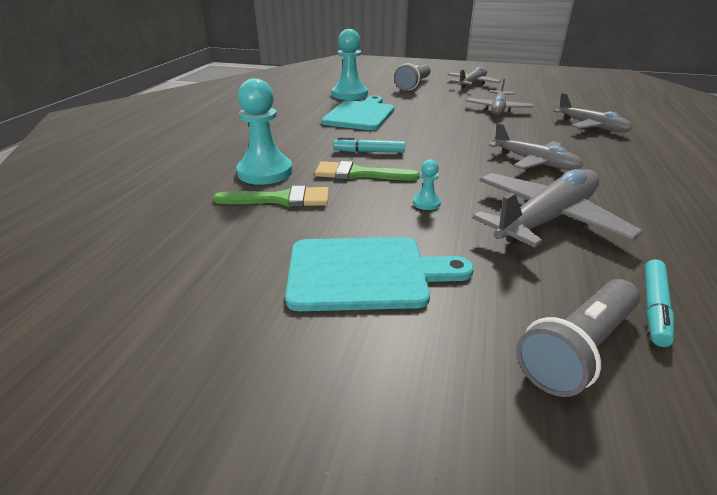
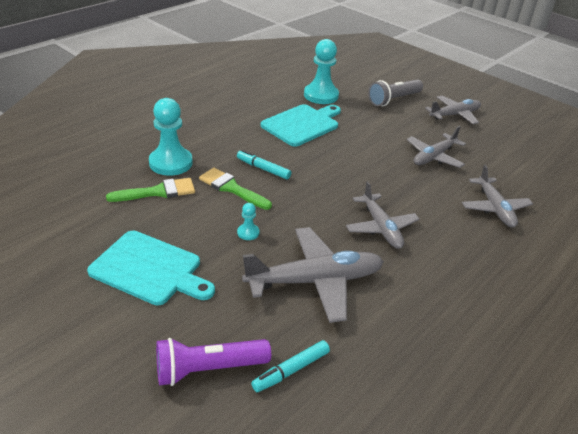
camera: 25 degrees right, 5 degrees up
green brush [213,186,329,207] -> green brush turned 45 degrees counterclockwise [106,178,195,202]
grey flashlight [516,279,640,397] -> purple flashlight [156,338,271,386]

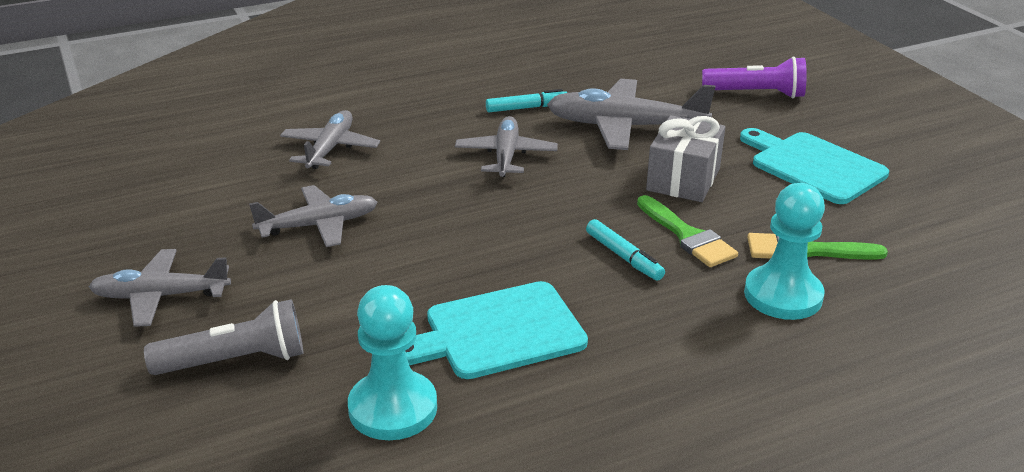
camera: 155 degrees left, 5 degrees down
turquoise pawn [237,203,259,240] -> grey gift [646,115,725,202]
turquoise marker [251,340,330,392] -> turquoise marker moved to [486,89,567,112]

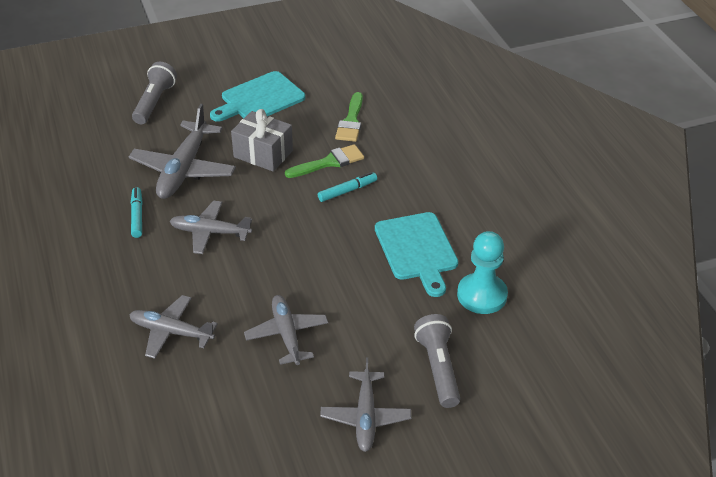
camera: 85 degrees left, 10 degrees up
purple flashlight [702,56,807,98] -> grey flashlight [132,62,177,124]
turquoise pawn [744,183,825,320] -> none

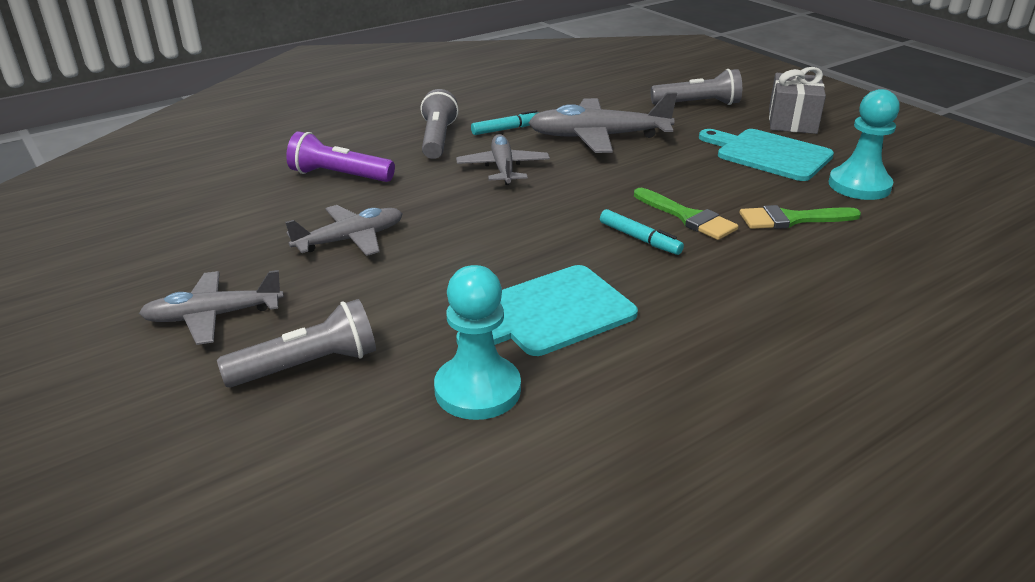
camera: 75 degrees right, 10 degrees down
grey plane [129,295,218,359] -> purple flashlight [286,131,395,182]
grey gift [231,109,293,172] -> grey gift moved to [769,67,826,134]
none -> grey flashlight [421,89,459,159]
none -> turquoise pawn [828,89,900,200]

